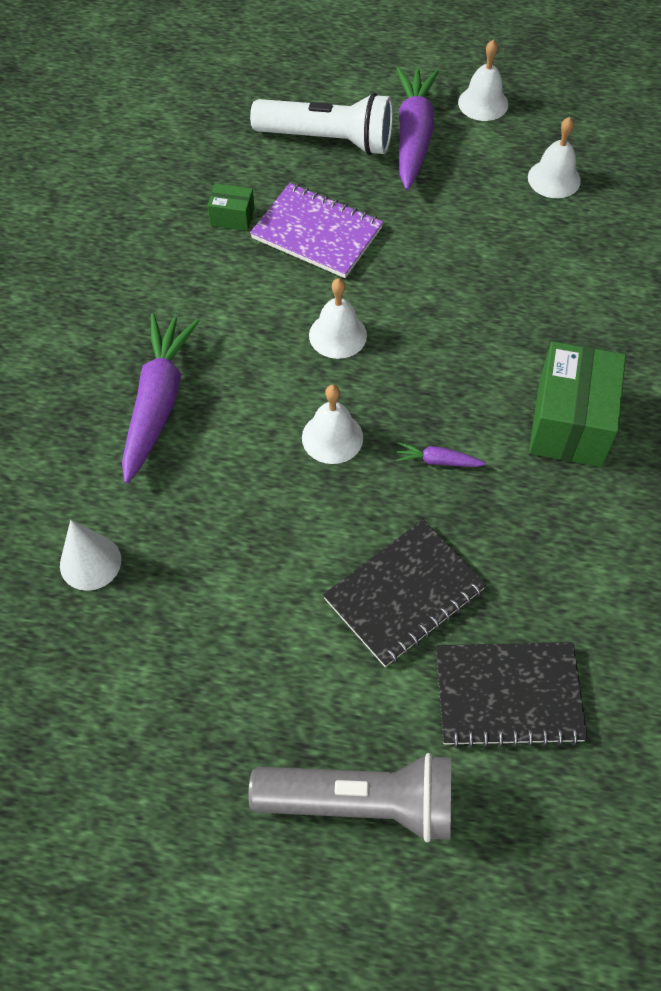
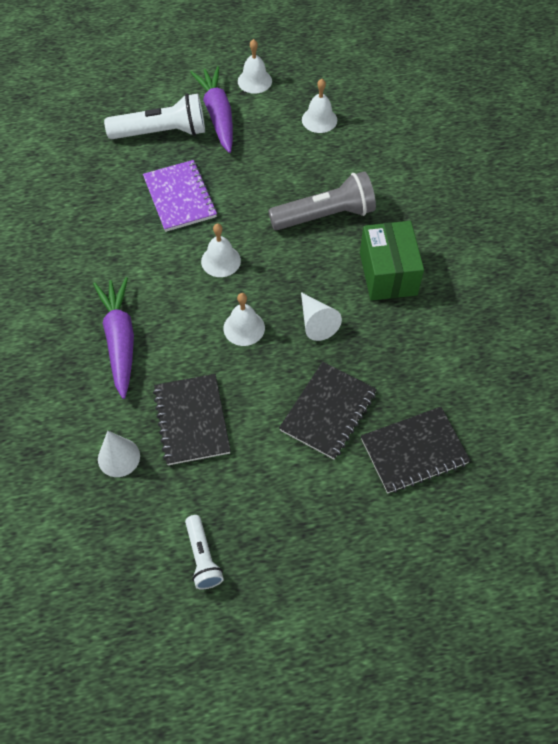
camera: 20 degrees left, 0 degrees up
green box [208,183,255,231] -> none
grey flashlight [248,753,451,842] -> grey flashlight moved to [268,172,376,230]
purple notebook [250,183,383,278] -> purple notebook turned 60 degrees clockwise [143,160,217,232]
purple carrot [396,442,486,467] -> white cone [301,292,342,341]
none -> black notebook [153,374,231,465]
none -> white flashlight [185,515,224,589]

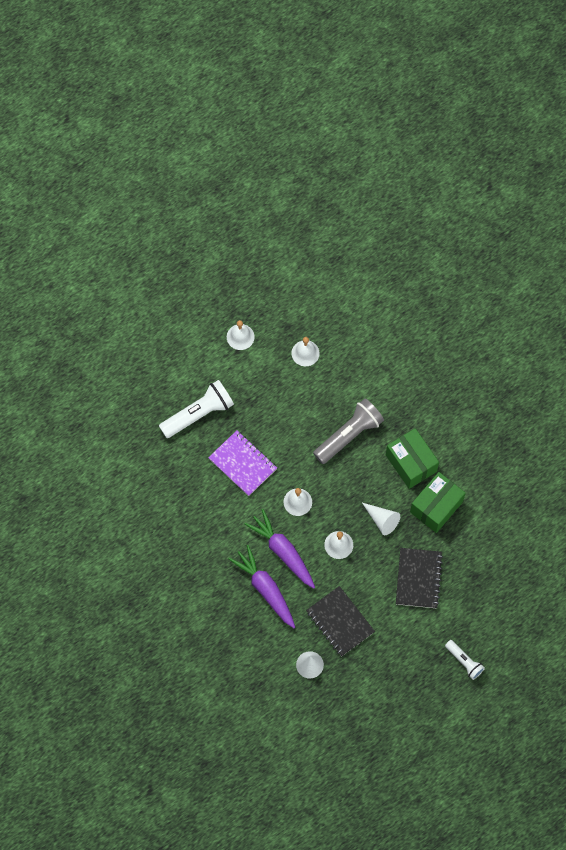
camera: 25 degrees left, 10 degrees up
white flashlight [185,515,224,589] -> white flashlight moved to [445,640,485,680]
purple carrot [190,66,233,153] -> purple carrot moved to [245,509,315,589]
black notebook [361,407,471,493] -> none
none -> green box [410,472,466,533]

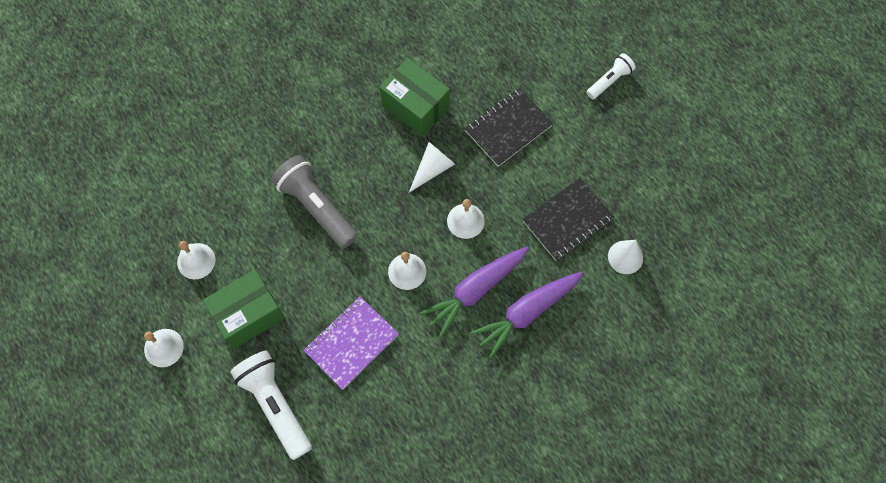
camera: 90 degrees left, 0 degrees up
green box [386,428,439,489] -> green box moved to [203,270,285,349]
black notebook [396,548,443,608] -> black notebook turned 45 degrees counterclockwise [465,88,553,167]

